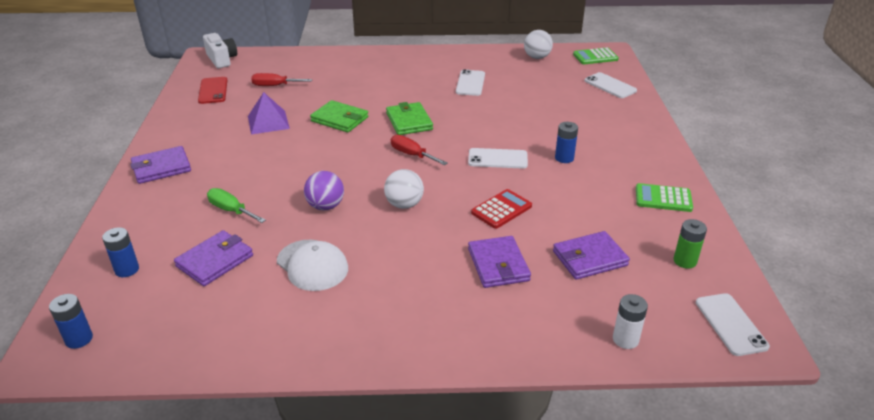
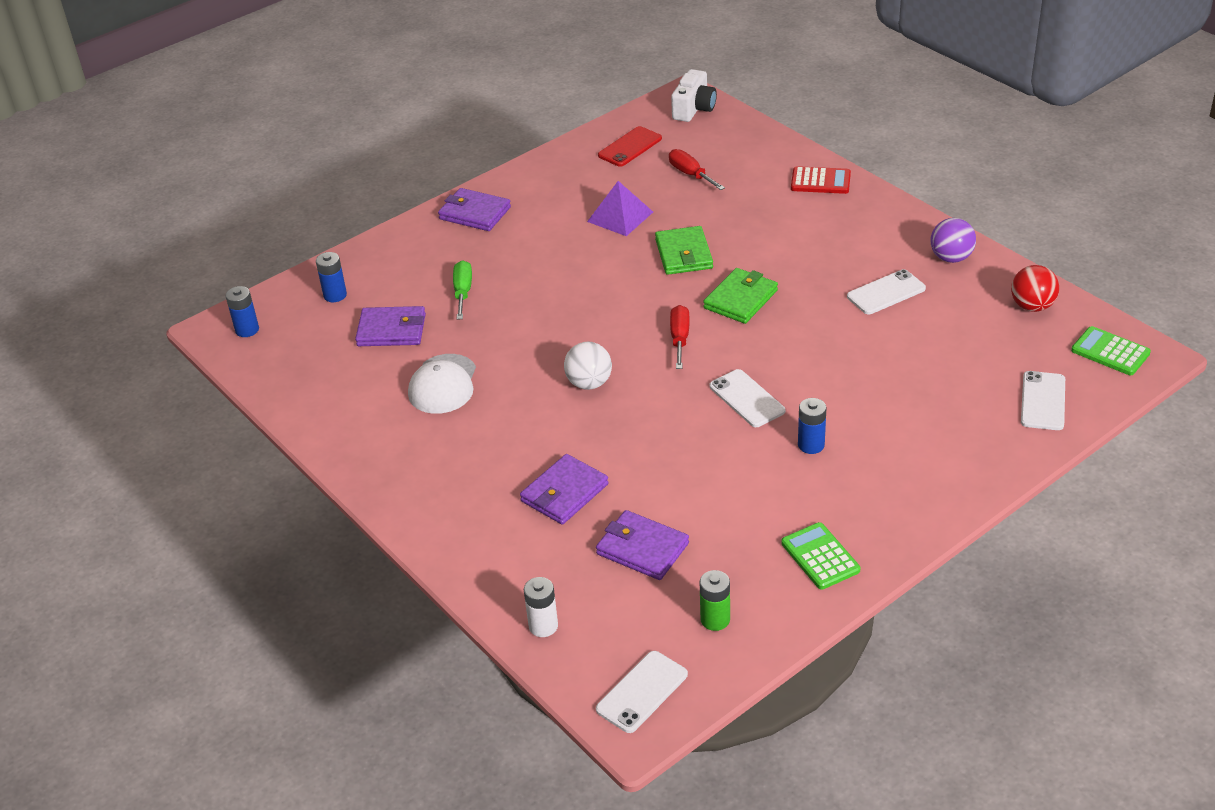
camera: 55 degrees right, 5 degrees up
purple ball [304,171,344,210] -> purple ball moved to [931,218,976,263]
red calculator [471,189,532,229] -> red calculator moved to [791,166,851,194]
white ball [524,30,553,59] -> red ball [1011,265,1059,312]

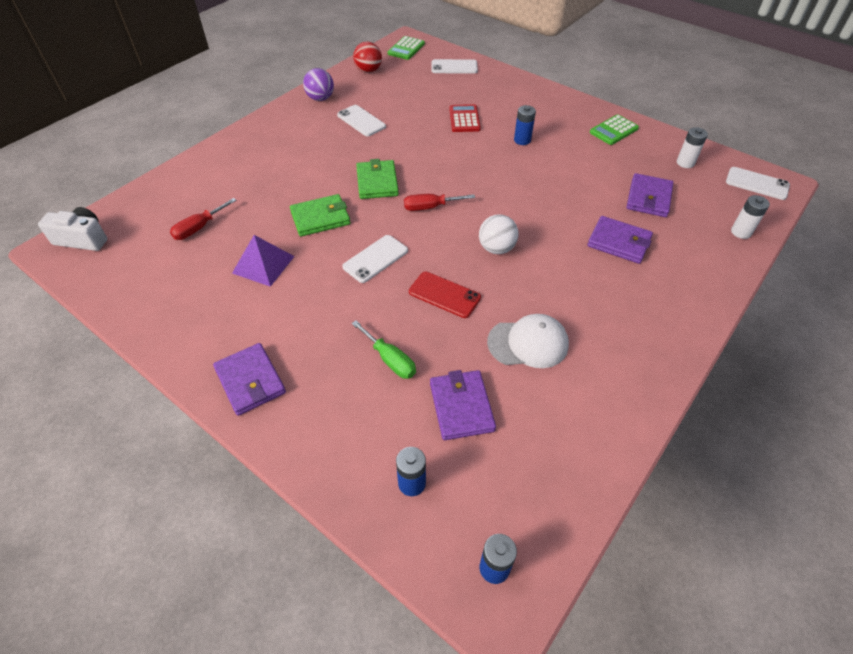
camera: 105 degrees left, 10 degrees up
purple wallet [438,188,511,231] -> purple wallet turned 45 degrees counterclockwise [213,343,286,416]
green screwdriver [453,260,472,320] -> green screwdriver turned 120 degrees counterclockwise [352,320,416,379]
red phone [598,126,662,167] -> red phone moved to [409,272,481,318]
green battery [700,570,730,631] -> white battery [677,127,708,168]
green wallet [703,268,778,324] -> green wallet turned 60 degrees clockwise [356,159,399,199]
white phone [710,369,785,427] -> white phone moved to [342,235,408,283]
red calculator [791,166,851,194] -> red calculator moved to [449,104,481,132]

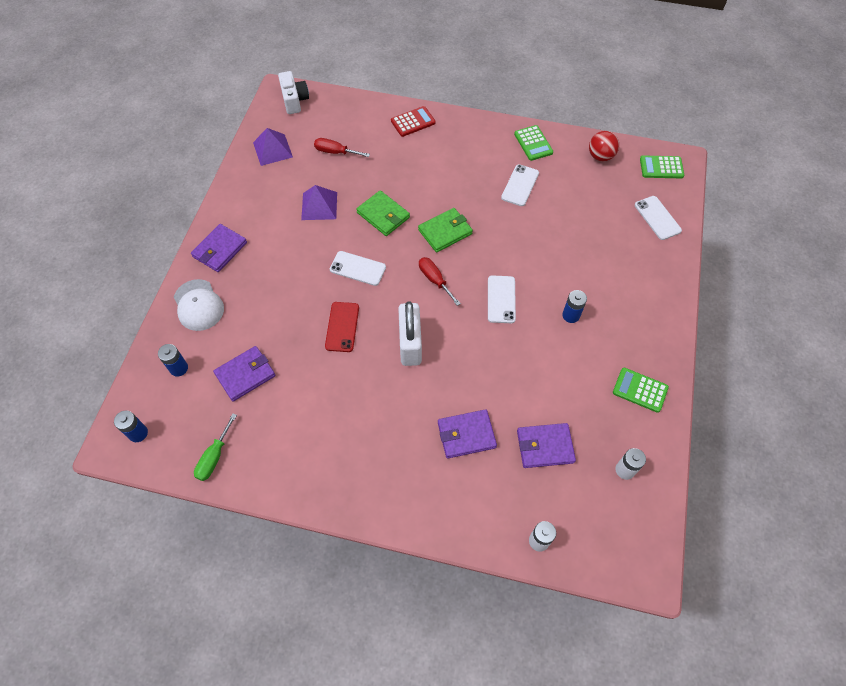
camera: 65 degrees right, 10 degrees up
purple ball [303,68,334,101] -> green calculator [514,125,553,161]
green screwdriver [352,320,416,379] -> green screwdriver moved to [194,413,237,481]
red calculator [449,104,481,132] -> red calculator moved to [391,106,436,137]
white ball [479,214,519,254] -> white padlock [398,301,422,366]
white cap [487,314,569,368] -> white cap moved to [174,279,224,331]
purple wallet [587,216,653,264] -> purple wallet turned 75 degrees clockwise [438,409,497,459]
white phone [726,167,790,200] -> white phone moved to [488,275,516,323]
none -> purple pyramid [253,128,293,166]

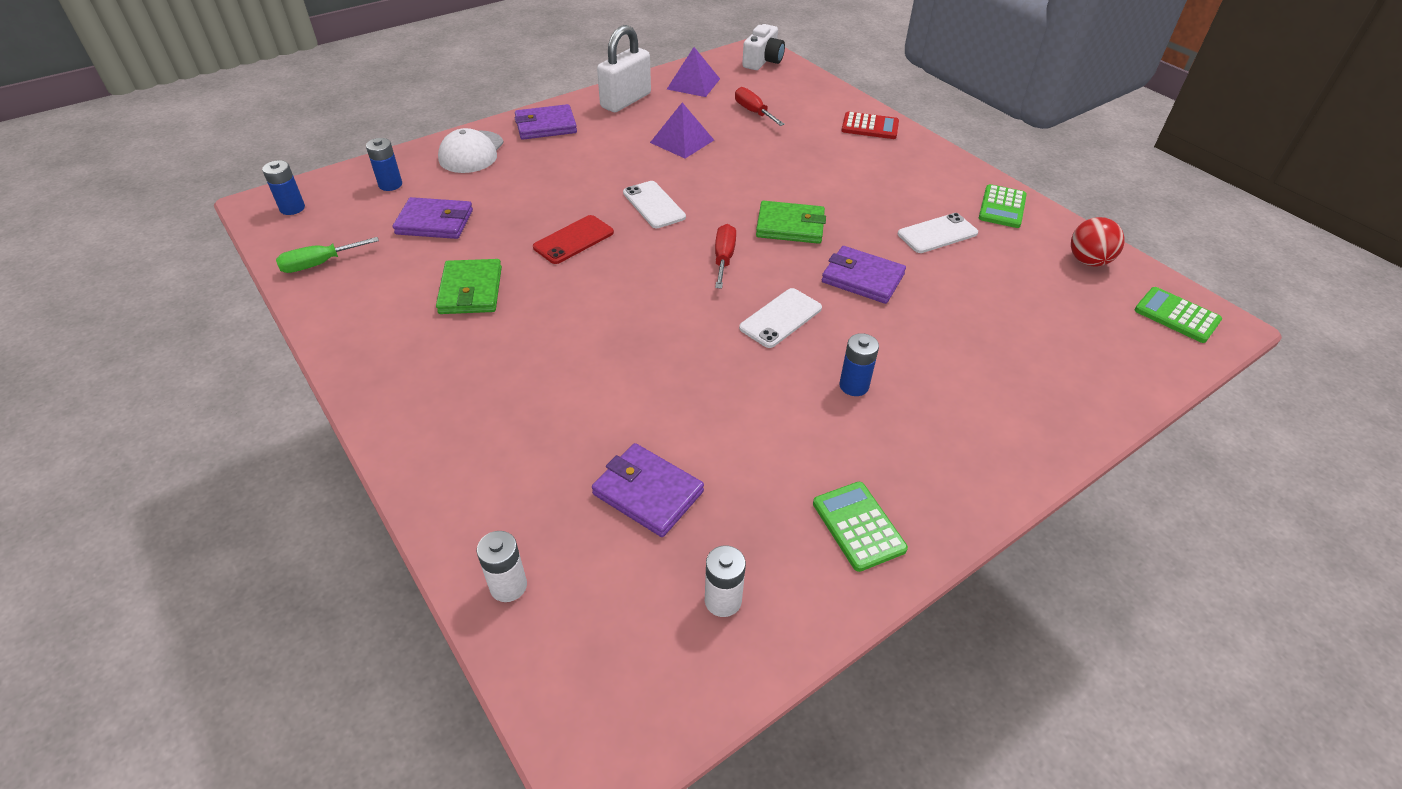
camera: 40 degrees right, 15 degrees down
green wallet [356,190,410,236] -> green wallet moved to [436,259,502,314]
white padlock [398,301,422,366] -> white padlock moved to [597,25,651,112]
purple wallet [438,409,497,459] -> purple wallet moved to [822,246,906,304]
white phone [635,196,682,240] -> none

